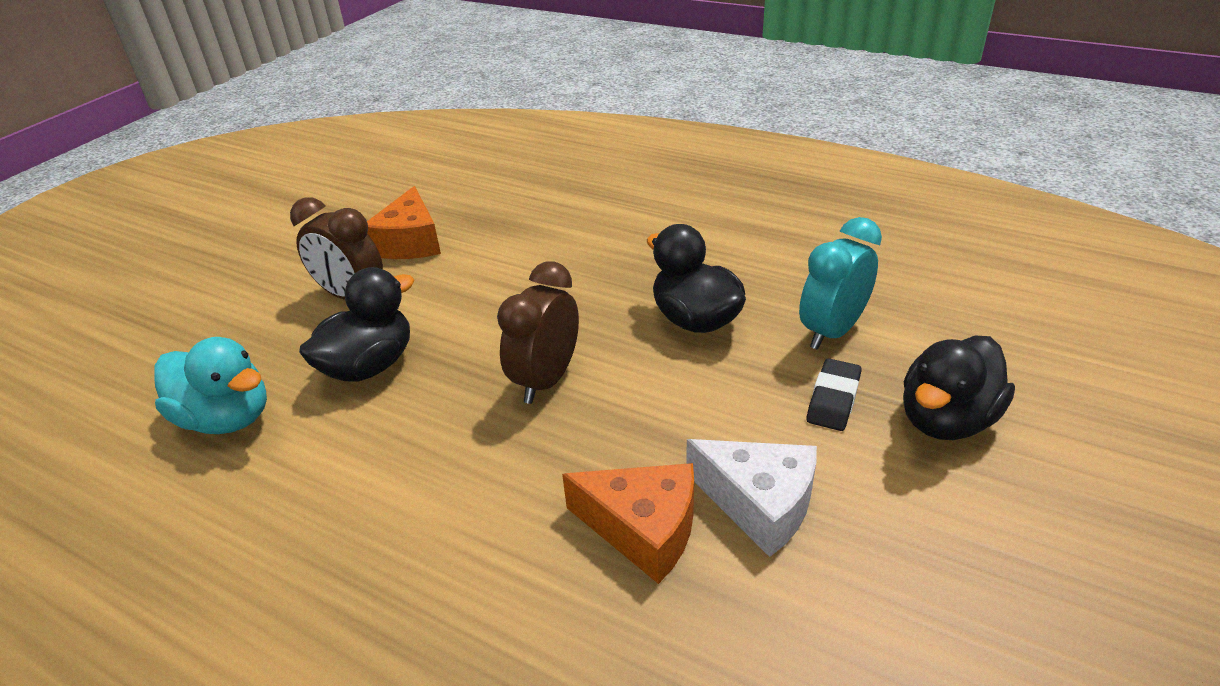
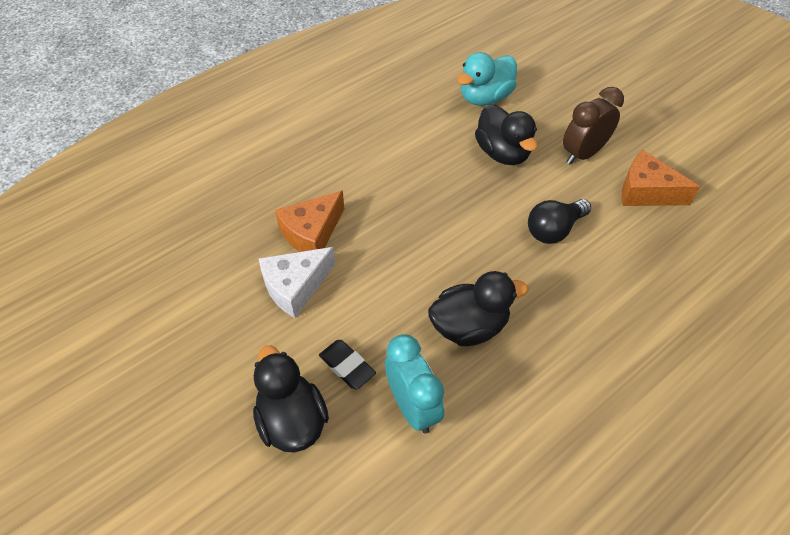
camera: 110 degrees right, 15 degrees up
brown clock [497,261,579,404] -> none
none -> black light bulb [528,199,591,244]

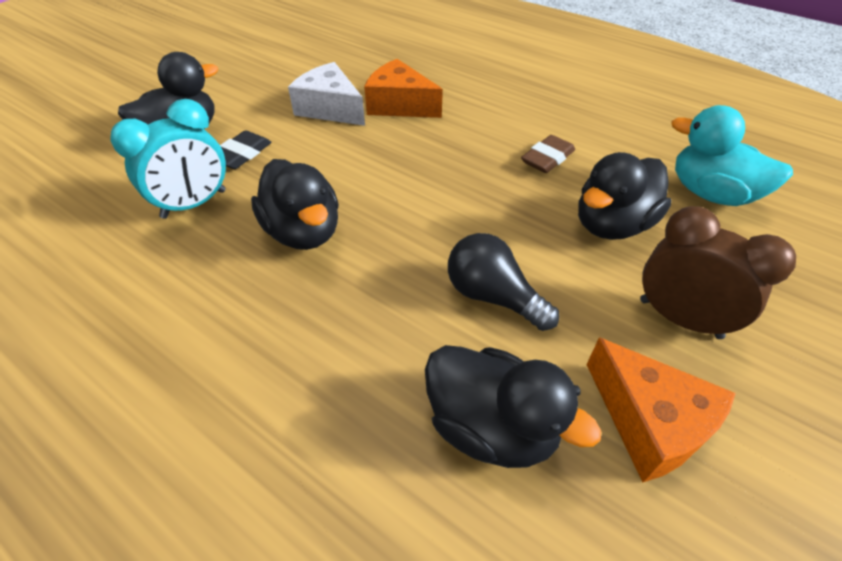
camera: 75 degrees right, 5 degrees down
orange cheese [621,150,700,206] -> orange cheese turned 135 degrees clockwise [586,337,736,483]
none -> black duck [425,345,601,468]
none -> brown eraser [521,135,575,173]

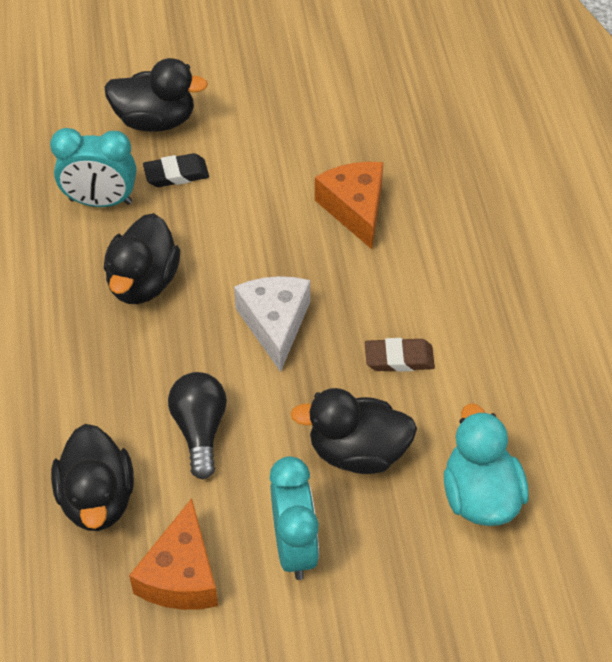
camera: 45 degrees right, 5 degrees up
white cheese [288,62,365,126] -> white cheese moved to [234,276,310,372]
brown clock [640,206,796,339] -> turquoise clock [269,456,319,580]

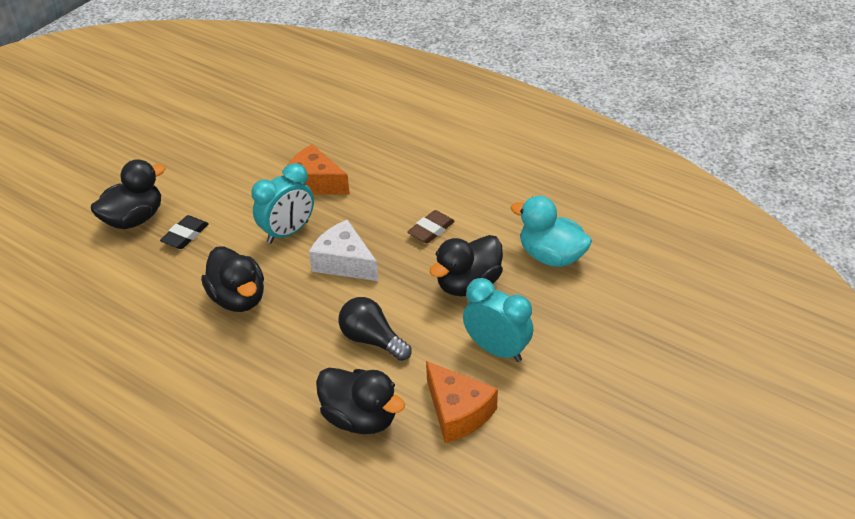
camera: 45 degrees left, 10 degrees down
turquoise clock [50,128,136,207] -> turquoise clock moved to [251,163,314,244]

